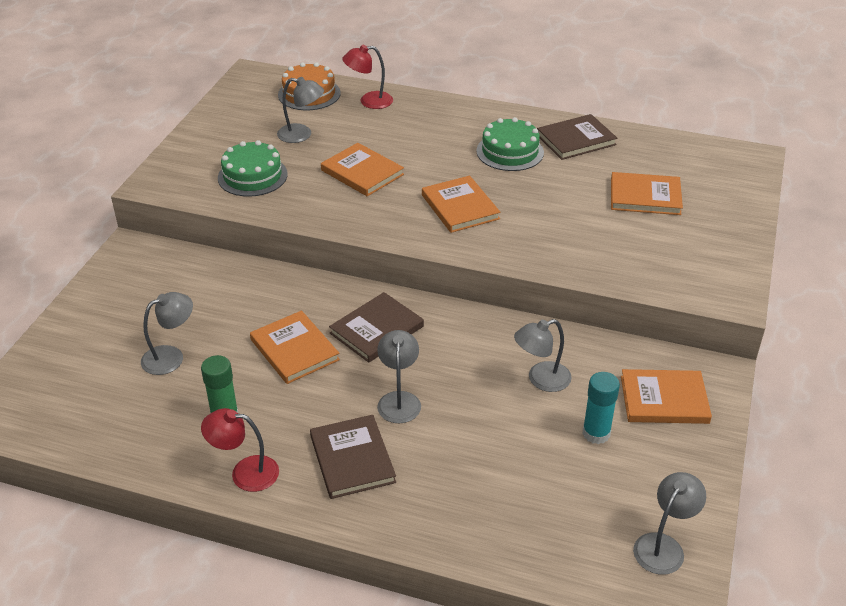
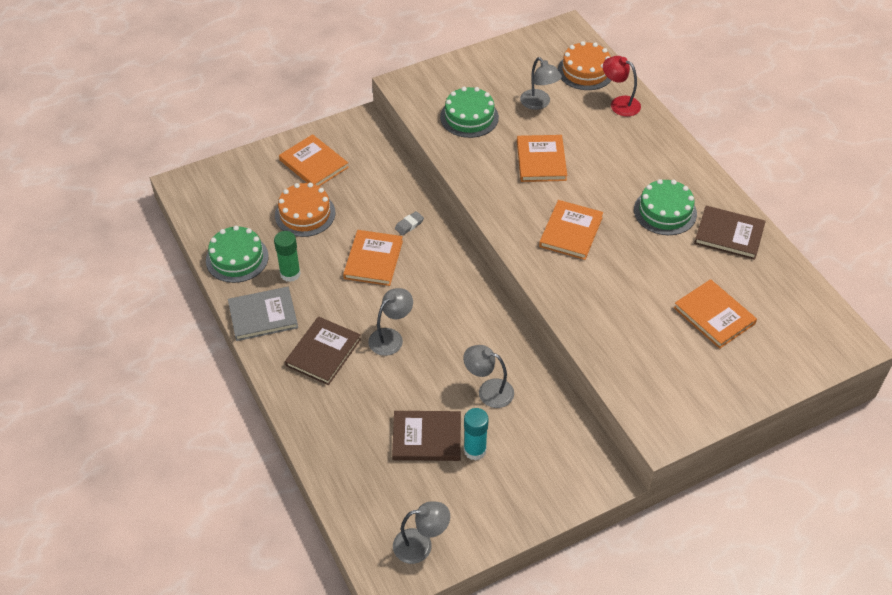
camera: 45 degrees right, 10 degrees up
grey lamp [141,292,193,375] -> orange cake [275,183,335,237]
red lamp [201,408,279,492] -> grey book [228,287,298,341]
brown book [329,292,424,363] -> brown book moved to [392,411,461,461]
orange book [621,369,712,424] -> orange book moved to [279,134,349,186]
none -> green cake [206,226,269,283]
none -> grey eraser [395,211,424,235]

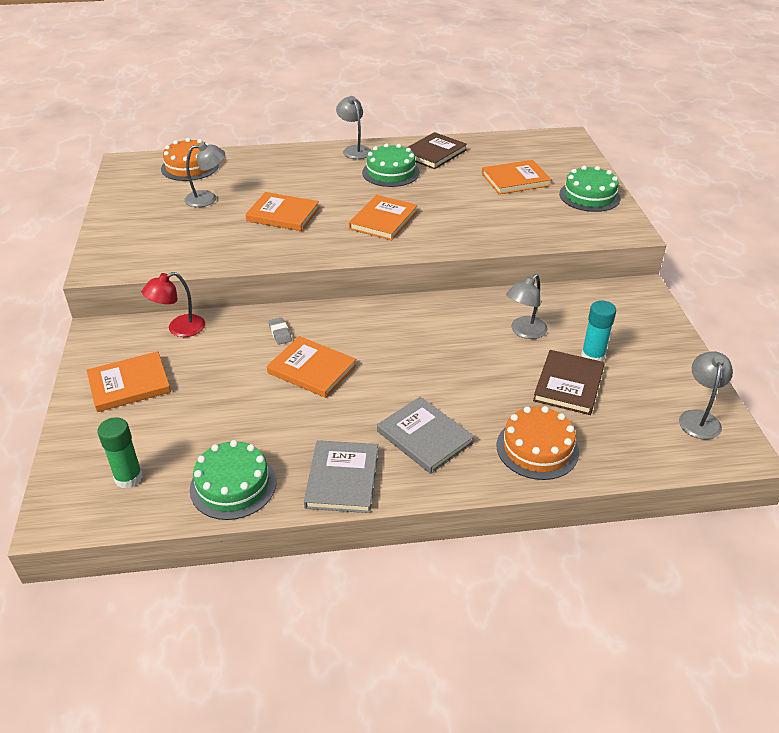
camera: 70 degrees left, 10 degrees down
green glue stick [274,231,301,282] -> green glue stick moved to [97,417,143,489]
orange cake [275,183,335,237] -> orange cake moved to [497,406,579,480]
brown book [285,316,361,385] -> grey book [377,397,474,474]
grey lamp [368,288,413,356] -> grey lamp moved to [336,96,371,159]
green cake [440,87,499,138] -> green cake moved to [559,166,621,212]
orange book [539,200,603,260] -> orange book turned 75 degrees clockwise [349,195,418,240]
red lamp [603,56,641,117] -> red lamp moved to [142,272,205,337]

